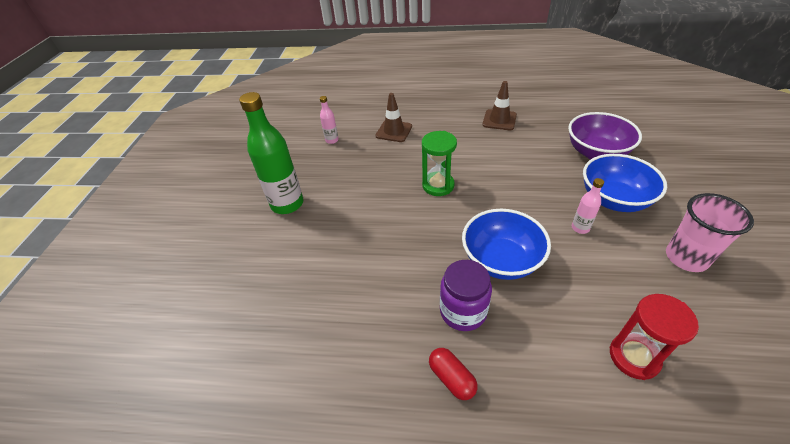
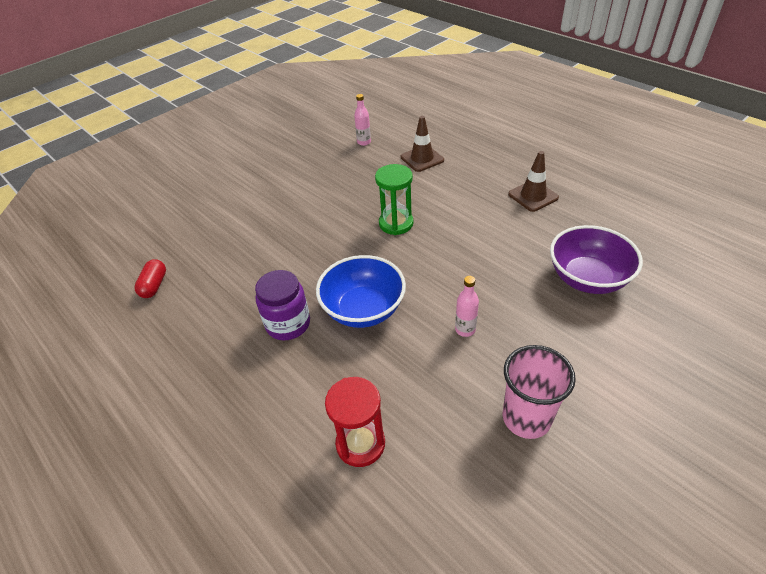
camera: 40 degrees right, 0 degrees up
green bottle [239,92,303,214] -> none
red capsule [429,348,478,400] -> red capsule moved to [134,259,166,298]
blue bowl [583,154,667,212] -> none

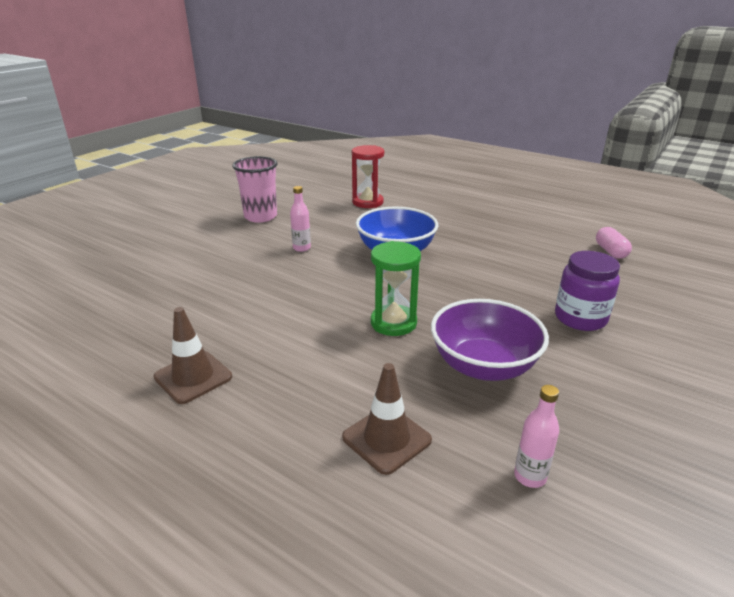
camera: 165 degrees right, 15 degrees down
red capsule [134,259,166,298] -> pink capsule [596,227,632,259]
purple jar [255,270,310,340] -> purple jar moved to [555,251,620,331]
purple bowl [550,225,643,294] -> purple bowl moved to [431,299,549,381]

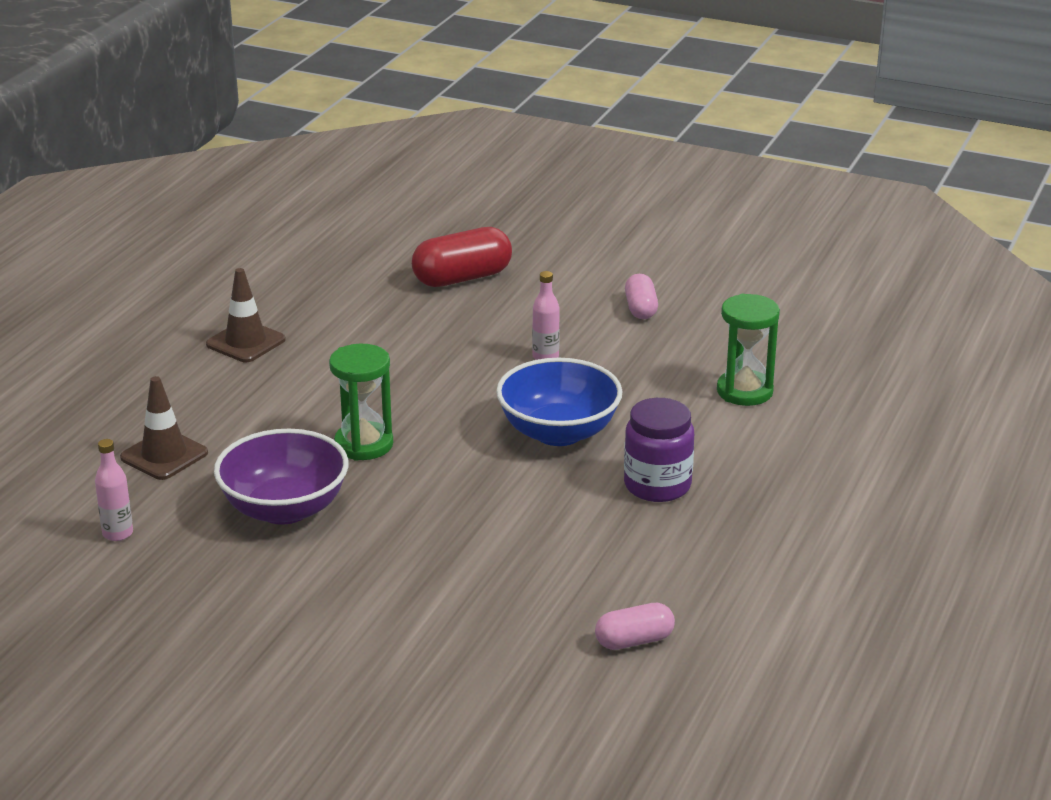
camera: 80 degrees right, 0 degrees up
pink cup [232,156,278,223] -> pink capsule [625,274,658,319]
red hourglass [352,145,384,208] -> green hourglass [717,294,780,406]
purple jar [555,251,620,331] -> purple jar moved to [624,398,694,502]
none -> red capsule [412,227,512,287]

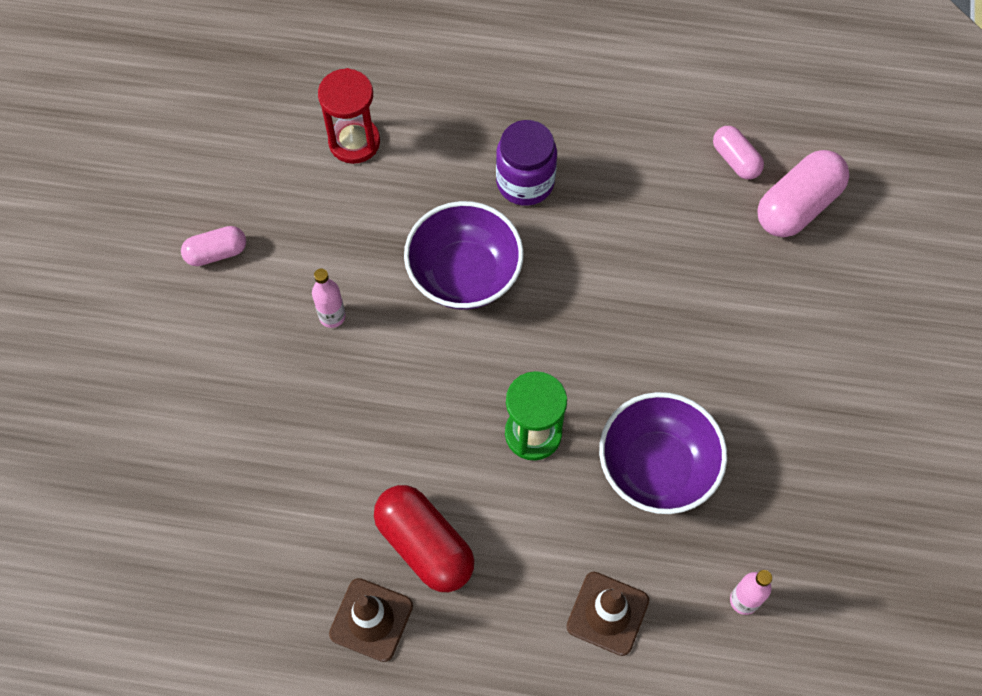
camera: 105 degrees left, 35 degrees up
red capsule [412,227,512,287] -> red capsule moved to [374,485,474,592]
blue bowl [496,358,623,446] -> purple bowl [404,201,524,310]
green hourglass [717,294,780,406] -> red hourglass [318,68,380,164]
none -> pink capsule [757,150,850,237]

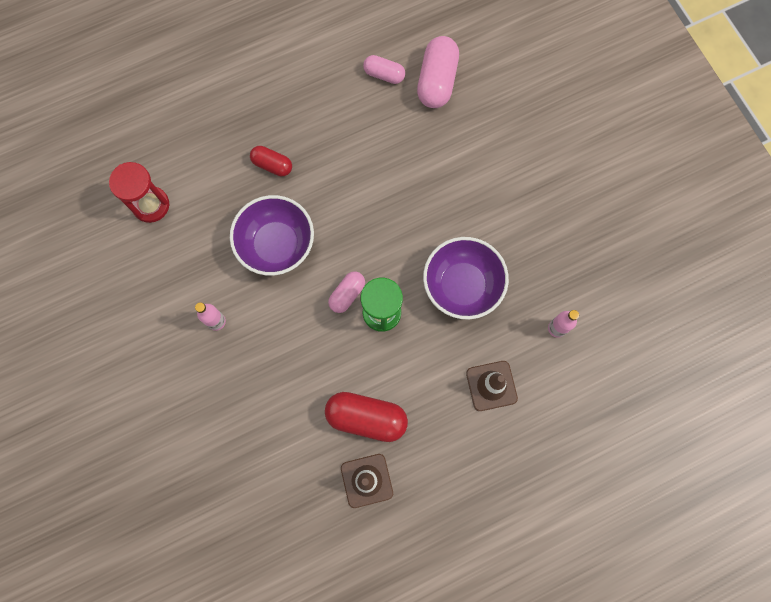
camera: 35 degrees left, 10 degrees up
pink capsule [181,226,246,266] -> pink capsule moved to [328,271,365,313]
purple jar [496,120,557,206] -> red capsule [250,146,292,176]

